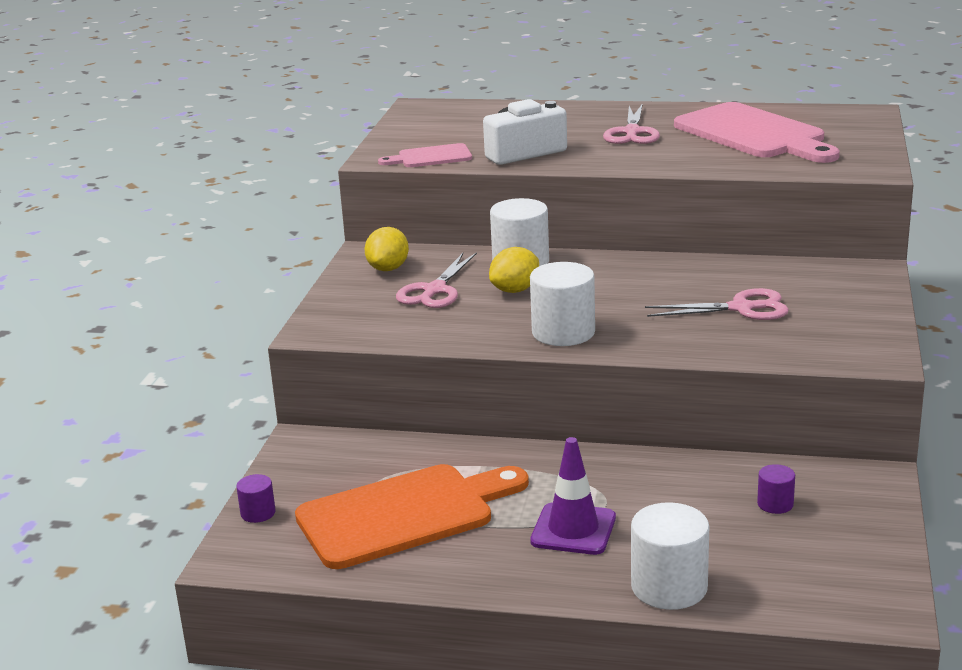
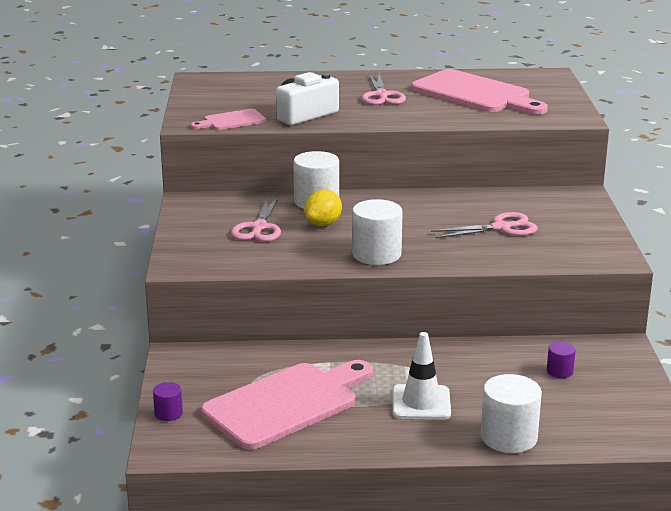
camera: 15 degrees left, 0 degrees up
orange cutting board [295,464,529,569] -> pink cutting board [201,360,373,450]
yellow lemon [365,227,409,271] -> none
purple traffic cone [530,437,616,555] -> white traffic cone [393,332,451,420]

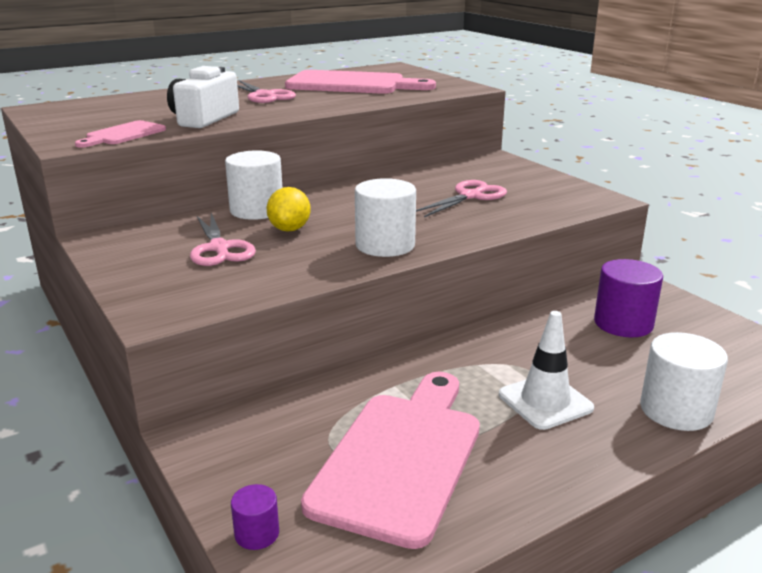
camera: 30 degrees left, 0 degrees up
purple cylinder [547,342,576,378] -> purple cylinder [594,259,663,337], size x1.96

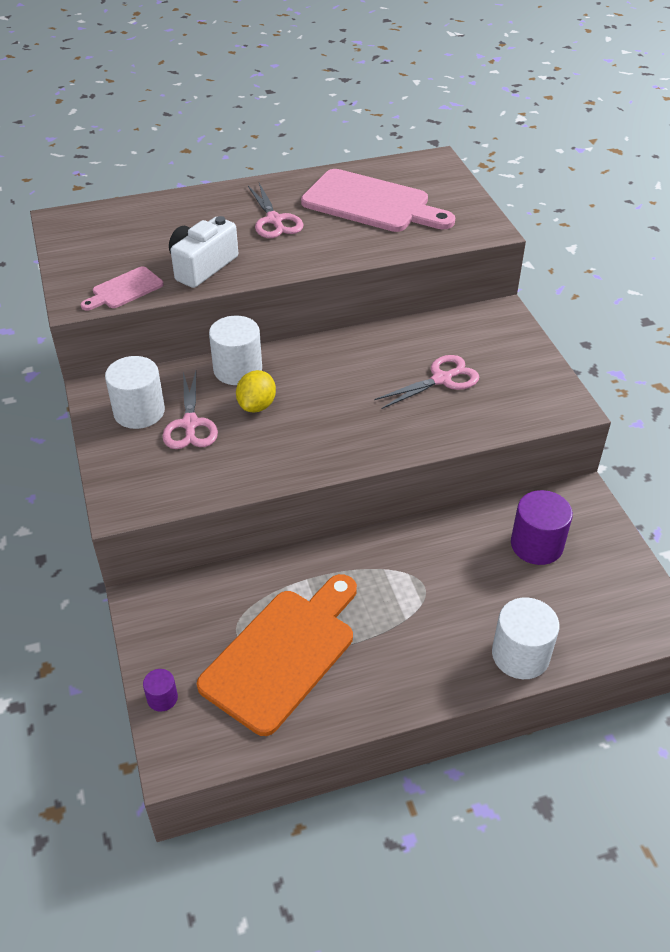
camera: 15 degrees right, 20 degrees up
pink cutting board [301,372,480,549] -> orange cutting board [197,574,357,736]
white cylinder [355,178,416,257] -> white cylinder moved to [105,356,165,429]
white traffic cone [499,311,594,430] -> none

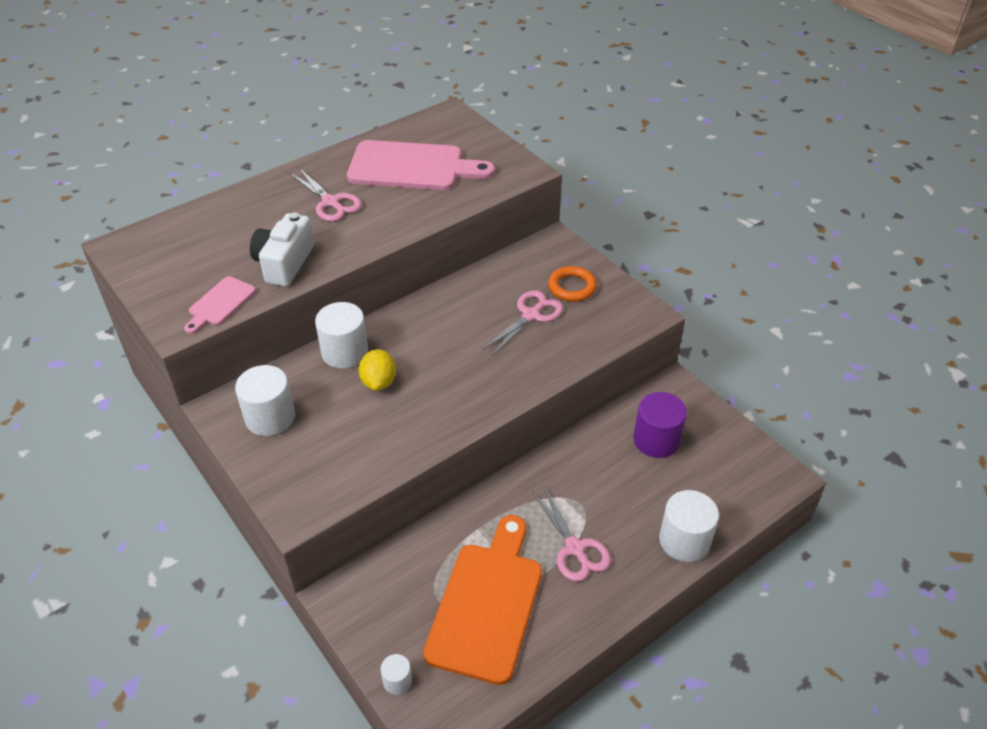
camera: 20 degrees left, 0 degrees up
purple cylinder [143,669,178,712] -> white cylinder [380,654,412,695]
pink scissors [162,371,218,449] -> pink scissors moved to [532,487,611,582]
none -> orange ring [548,266,597,302]

